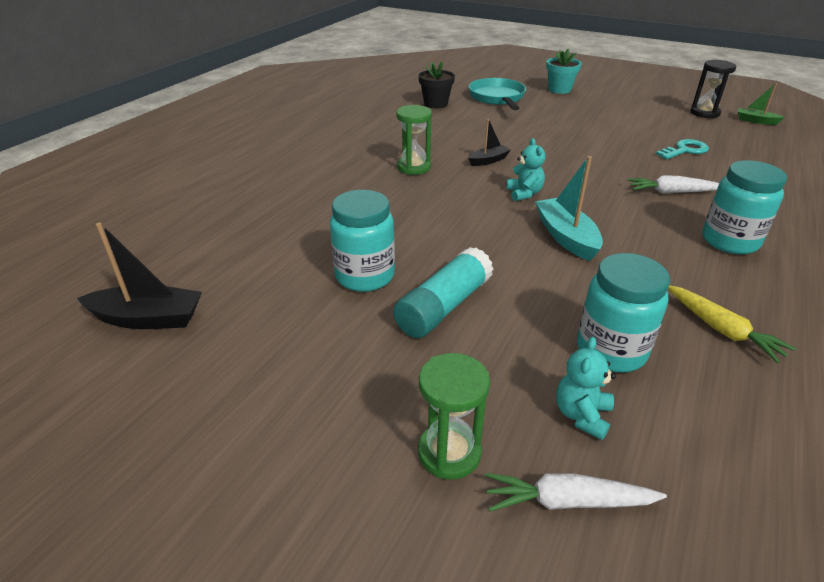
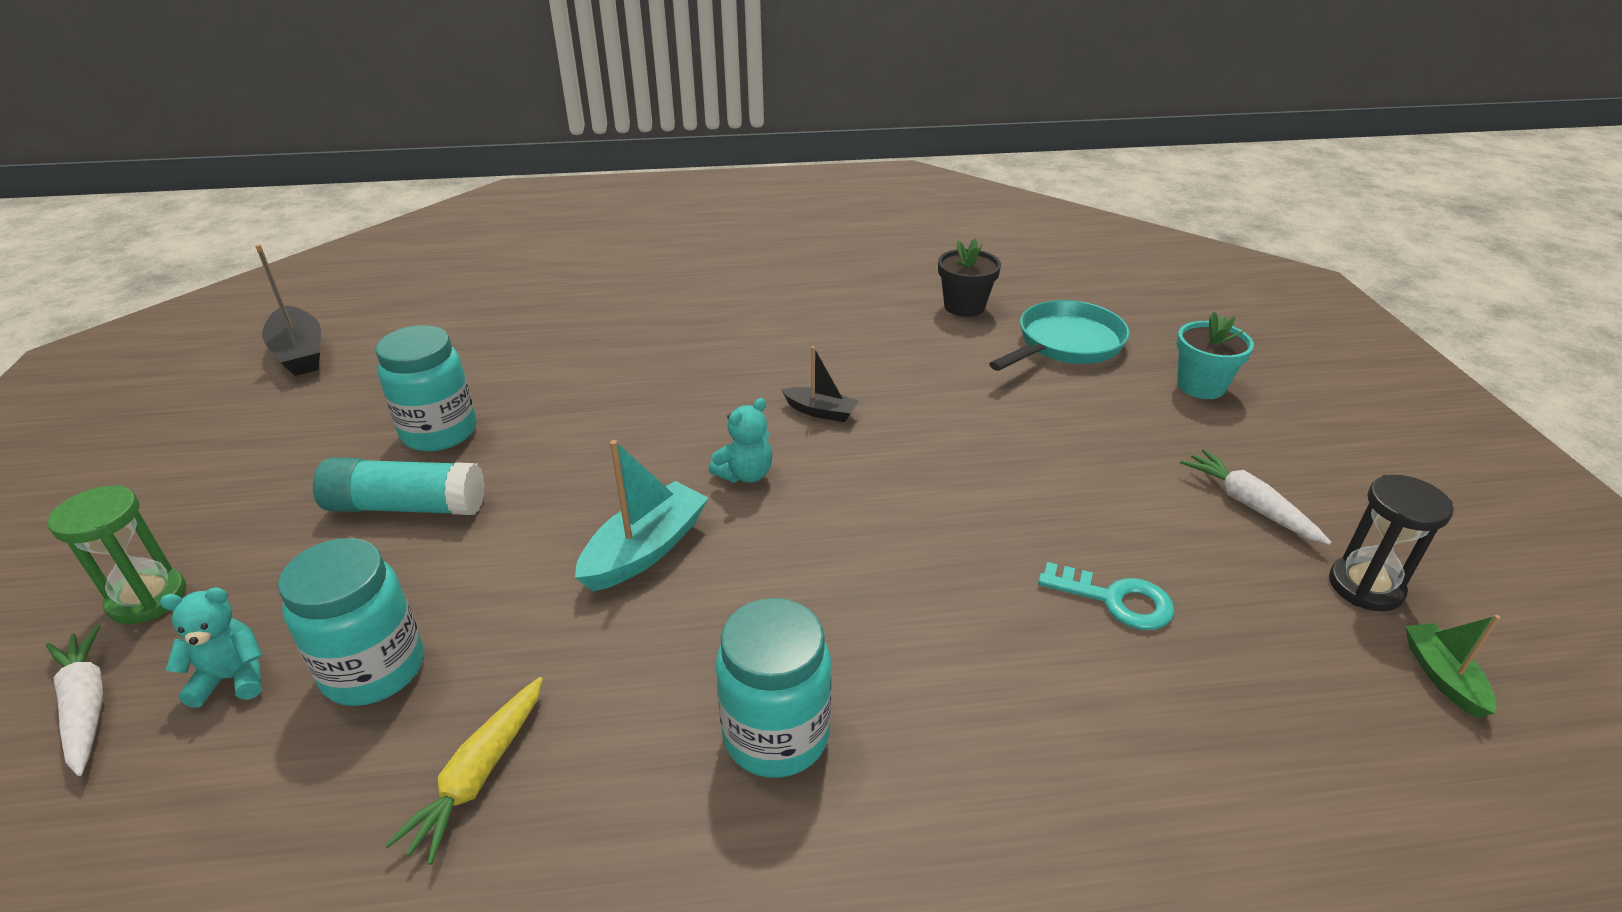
camera: 55 degrees right, 0 degrees up
green hourglass [396,105,432,175] -> none
white carrot [627,175,719,194] -> white carrot moved to [1180,449,1331,545]

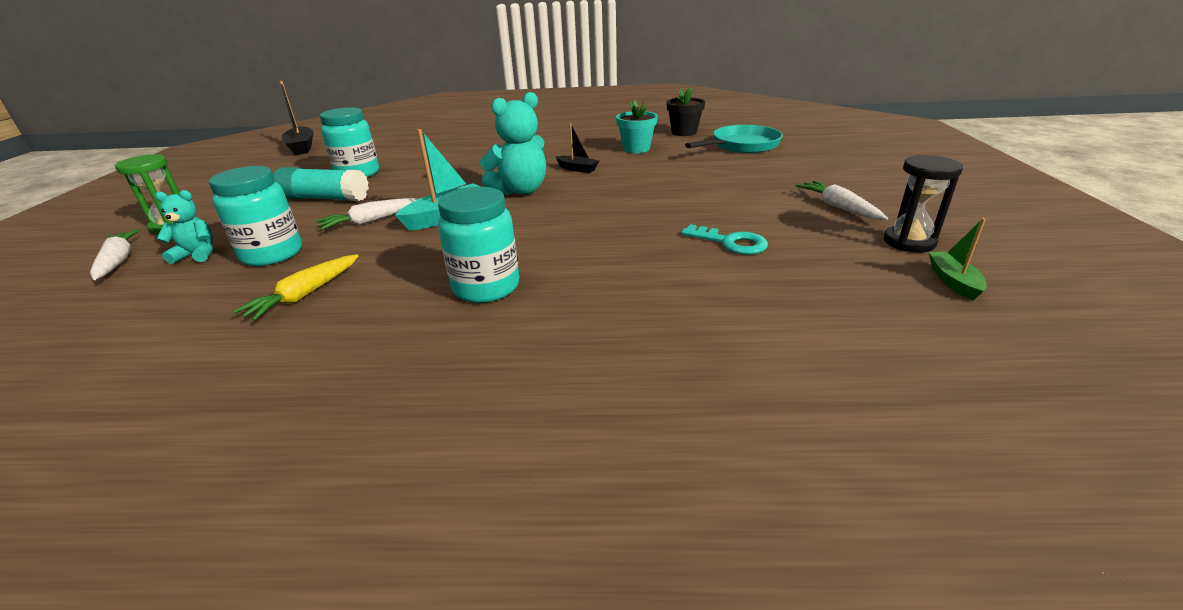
camera: 10 degrees right, 5 degrees down
turquoise teddy bear [709,398,773,483] -> turquoise teddy bear [480,92,546,195], size x1.73
turquoise flower pot [1176,312,1254,399] -> turquoise flower pot moved to [616,100,658,153]
none -> white carrot [316,198,420,230]

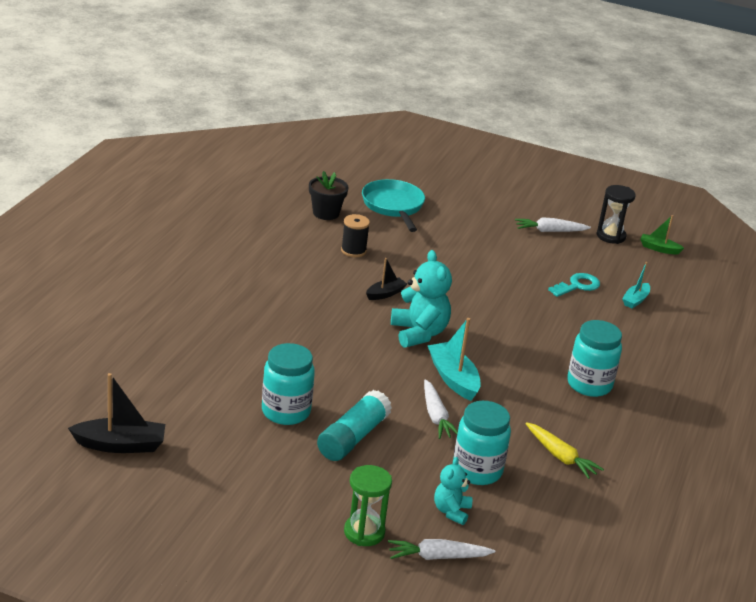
camera: 75 degrees left, 0 degrees up
turquoise flower pot [616,100,658,153] -> black spool [341,214,370,257]
none -> turquoise boat [622,262,650,308]

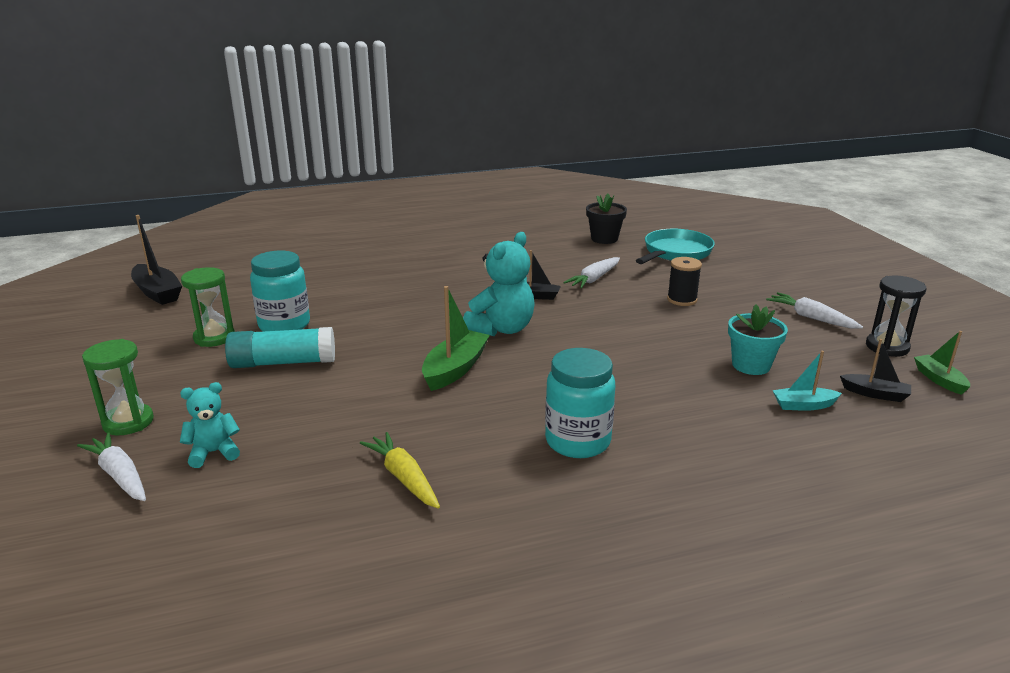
camera: 55 degrees right, 5 degrees down
black spool [341,214,370,257] -> black spool moved to [667,257,702,306]
white carrot [424,379,458,439] -> white carrot moved to [563,257,620,289]
turquoise boat [428,318,481,401] -> green boat [422,286,490,391]
turquoise jar [453,401,511,485] -> none
yellow carrot [525,422,604,479] -> yellow carrot turned 135 degrees clockwise [360,432,440,509]
turquoise key [548,273,600,297] -> turquoise flower pot [728,305,788,375]
none -> green hourglass [181,267,235,347]
none -> black boat [840,339,911,402]

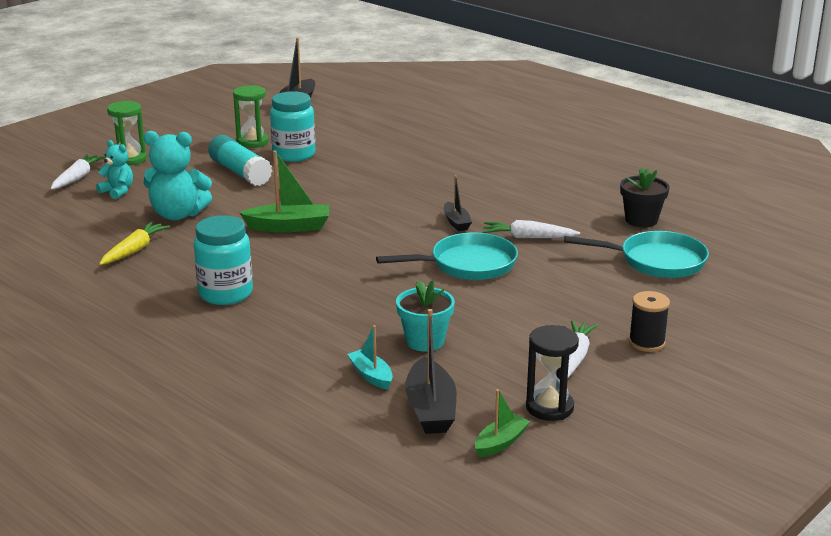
camera: 60 degrees right, 0 degrees up
turquoise teddy bear [463,232,535,336] -> turquoise teddy bear moved to [143,131,212,220]
black spool [667,257,702,306] -> black spool moved to [629,291,670,352]
black boat [840,339,911,402] -> black boat [405,309,457,434], size x1.66
none -> turquoise pan [376,233,518,280]

